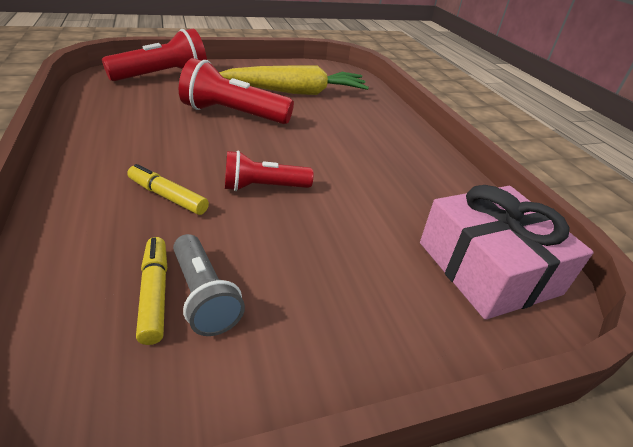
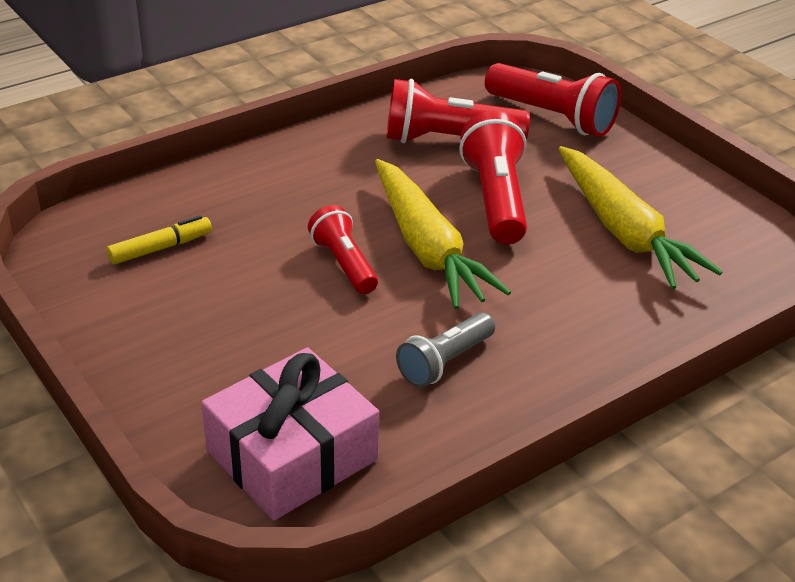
camera: 75 degrees right, 0 degrees up
yellow marker [127,164,209,215] -> none
grey flashlight [173,234,245,336] -> grey flashlight moved to [396,312,495,388]
none -> yellow carrot [375,159,511,309]
none -> red flashlight [386,79,530,143]

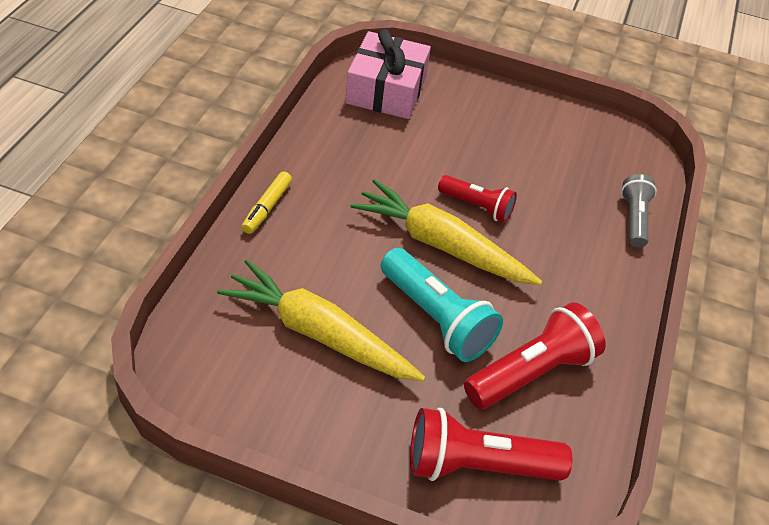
camera: 140 degrees right, 10 degrees up
yellow marker [107,215,212,264] -> yellow marker moved to [241,171,292,234]
grey flashlight [396,312,495,388] -> grey flashlight moved to [621,174,657,248]
red flashlight [459,111,527,245] -> turquoise flashlight [381,248,503,362]

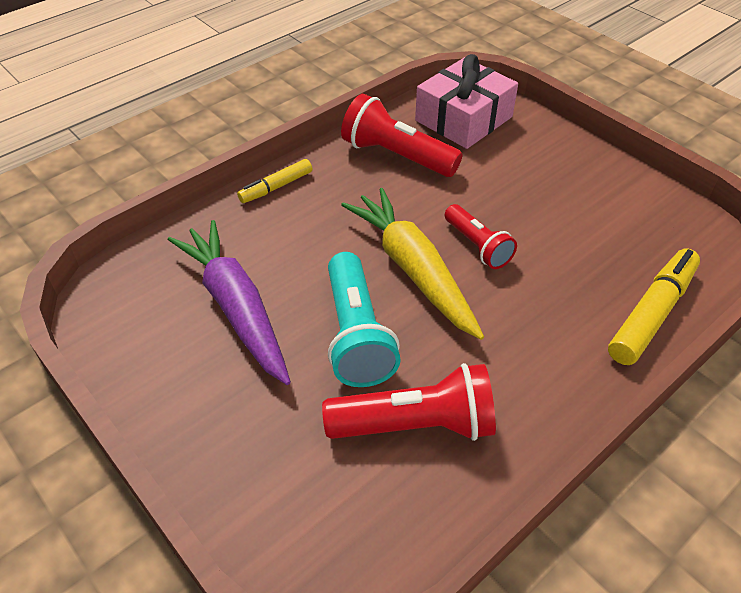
camera: 35 degrees right, 0 degrees up
yellow carrot [217,260,425,381] -> purple carrot [168,220,291,385]
red flashlight [410,408,572,481] -> red flashlight moved to [341,94,463,177]
grey flashlight [621,174,657,248] -> yellow marker [608,249,700,365]

